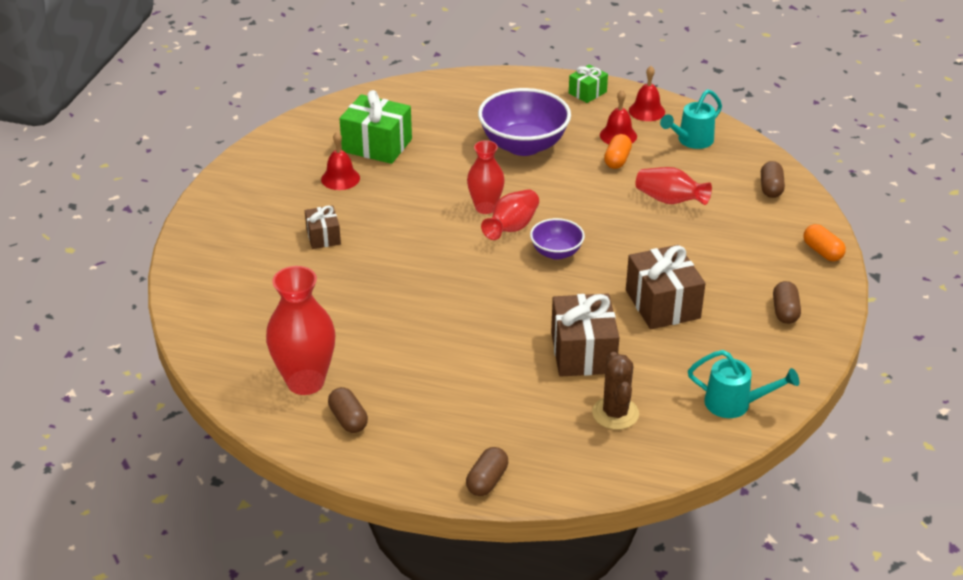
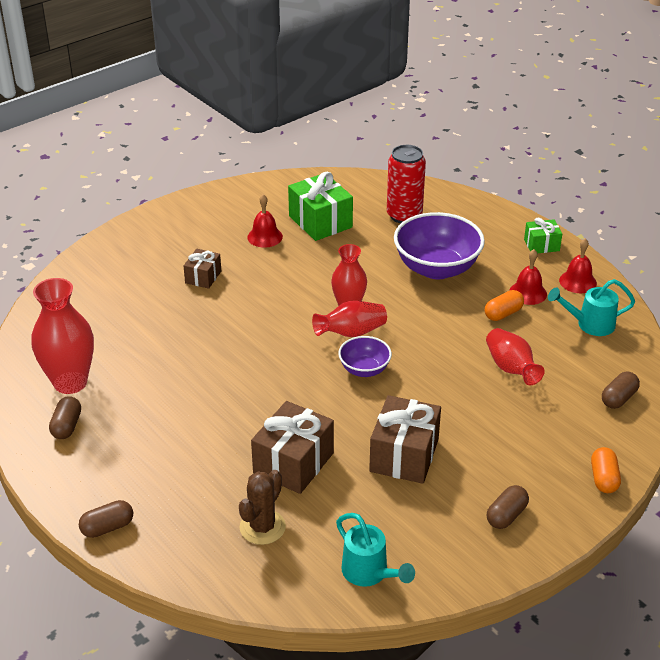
camera: 35 degrees right, 0 degrees up
none -> red can [387,145,426,223]

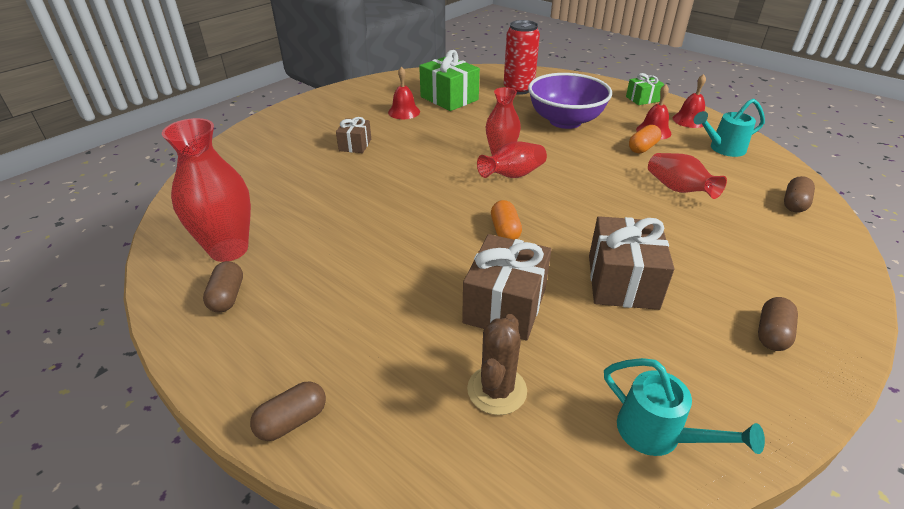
camera: 10 degrees left, 0 degrees up
purple bowl [338,336,392,377] -> none
orange capsule [591,447,621,493] -> orange capsule moved to [491,200,522,240]

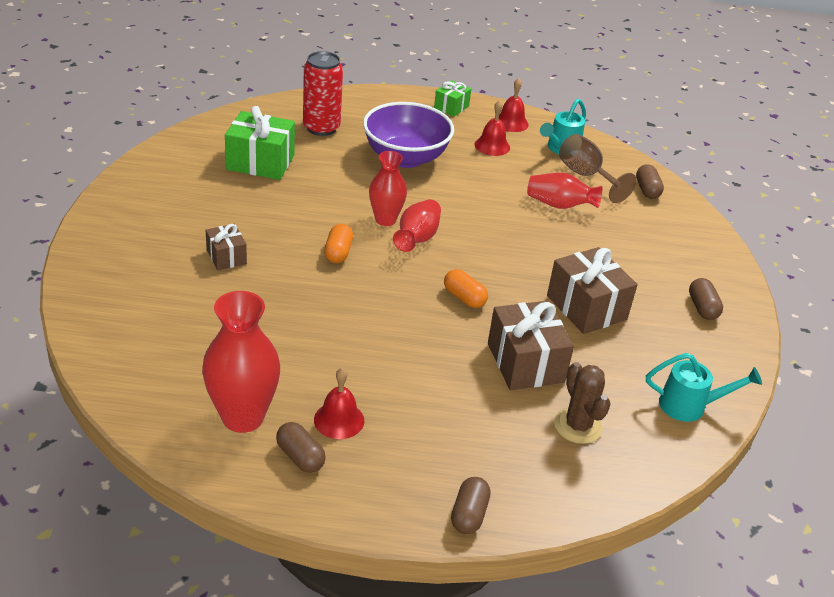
camera: 40 degrees left, 0 degrees up
red bell [388,67,420,119] -> red bell moved to [314,368,364,439]
orange capsule [629,125,661,153] -> orange capsule moved to [324,224,353,263]
none -> brown goblet [559,134,637,203]

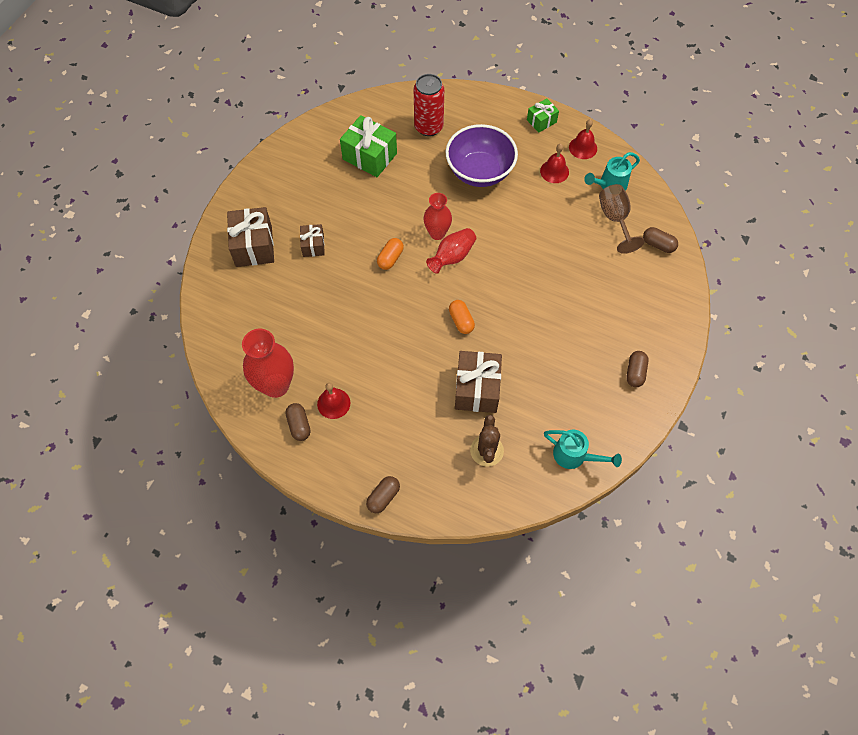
camera: 25 degrees right, 25 degrees up
red vase [527,173,603,209] -> none
brown gift [547,247,637,334] -> brown gift moved to [227,207,274,267]
brown capsule [636,164,664,199] -> brown capsule turned 75 degrees counterclockwise [643,227,678,253]

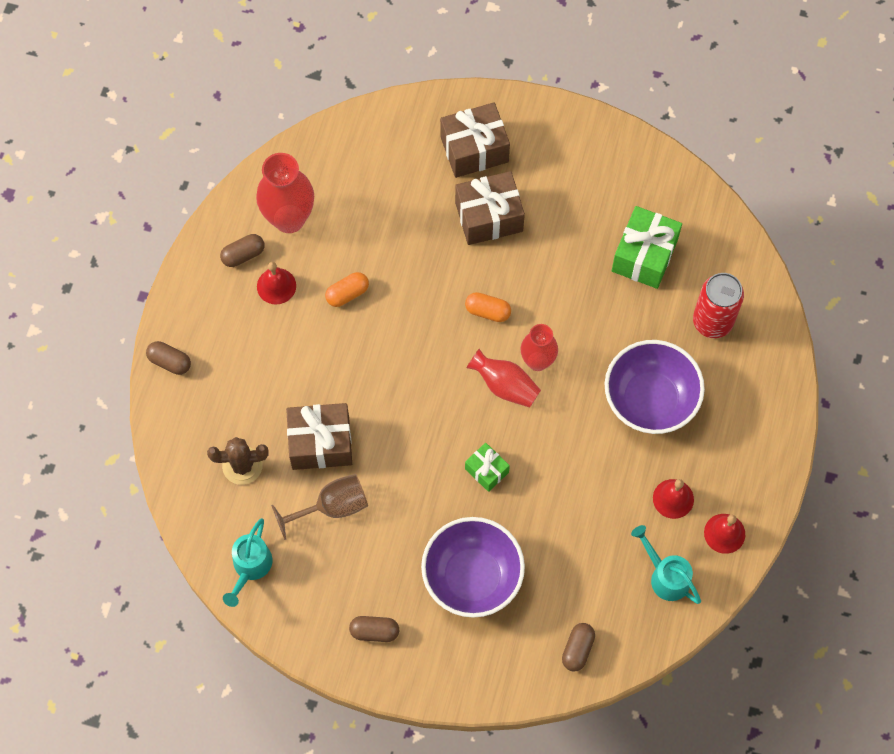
camera: 80 degrees right, 5 degrees up
brown gift [300,224,325,257] -> brown gift [455,171,525,245], size x1.78
orange capsule [449,300,475,334] -> orange capsule moved to [325,272,369,307]
green gift [527,98,559,132] -> green gift moved to [465,443,510,492]
brown goblet [599,184,645,254] -> brown goblet moved to [271,474,368,540]
none -> purple bowl [421,517,525,618]

